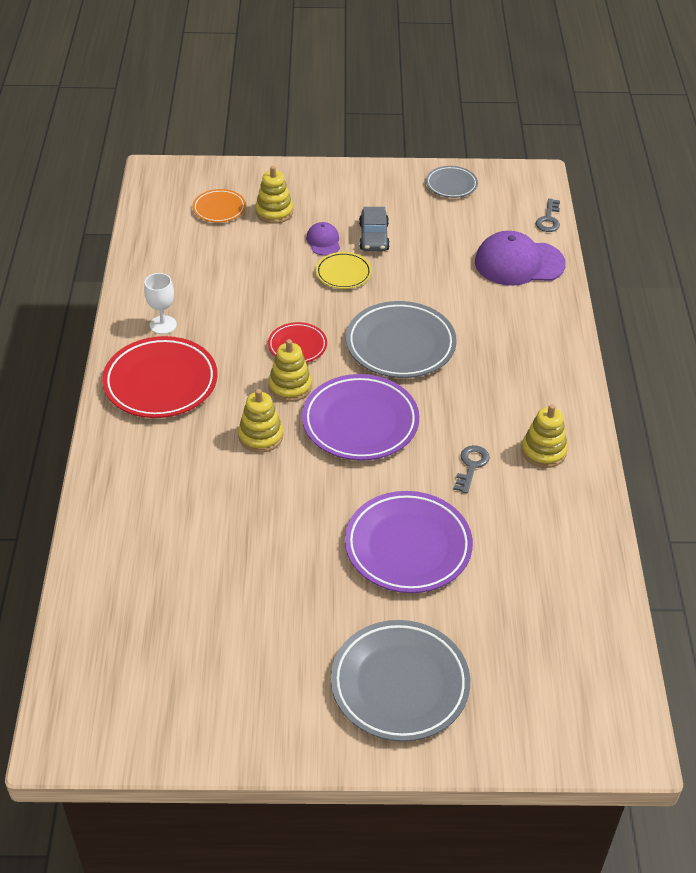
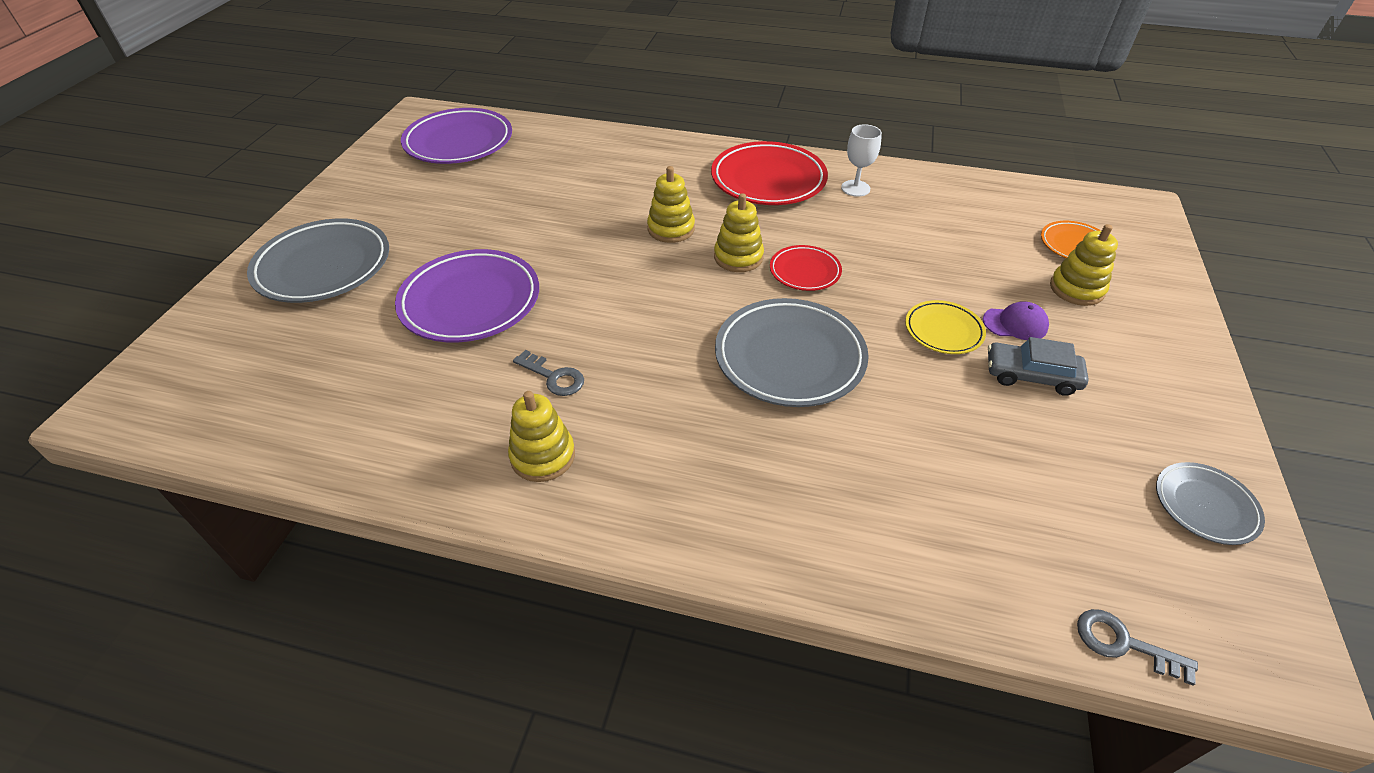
camera: 105 degrees right, 0 degrees up
purple plate [302,374,419,461] -> purple plate moved to [401,108,512,164]
purple cap [475,231,566,286] -> none

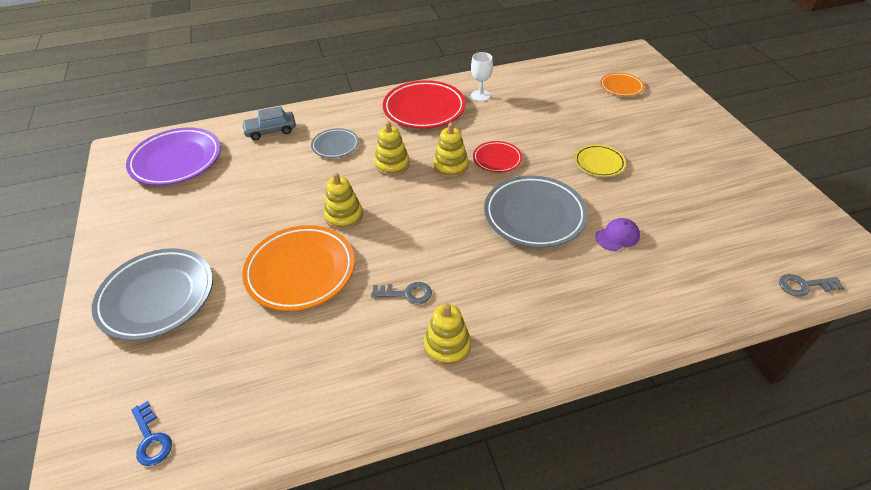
camera: 30 degrees left, 0 degrees up
purple plate [395,249,539,343] -> orange plate [242,225,355,311]
purple cap [983,301,1049,340] -> purple cap moved to [595,218,640,251]
grey car [988,337,1089,396] -> grey car moved to [241,106,296,140]
yellow stacking toy [1050,224,1118,306] -> yellow stacking toy moved to [324,173,363,230]
grey plate [1156,462,1265,545] -> grey plate moved to [311,128,359,158]
none -> blue key [131,401,172,466]

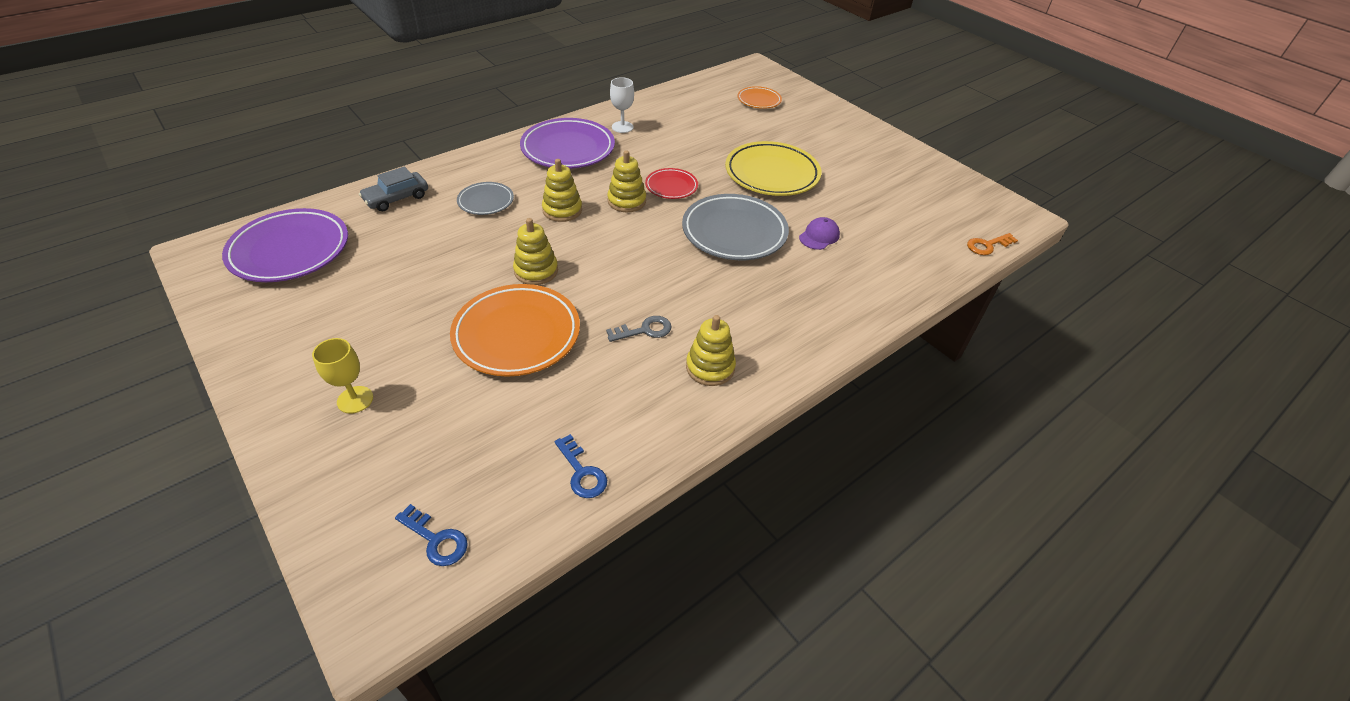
camera: 25 degrees left, 0 degrees up
grey plate [92,248,213,341] -> yellow goblet [312,338,373,414]
red plate [383,80,466,129] -> purple plate [520,118,615,169]
yellow plate [575,145,626,177] -> yellow plate [725,141,821,196], size x1.87
grey key [779,274,844,297] -> orange key [967,233,1018,255]
none -> blue key [555,434,607,498]

